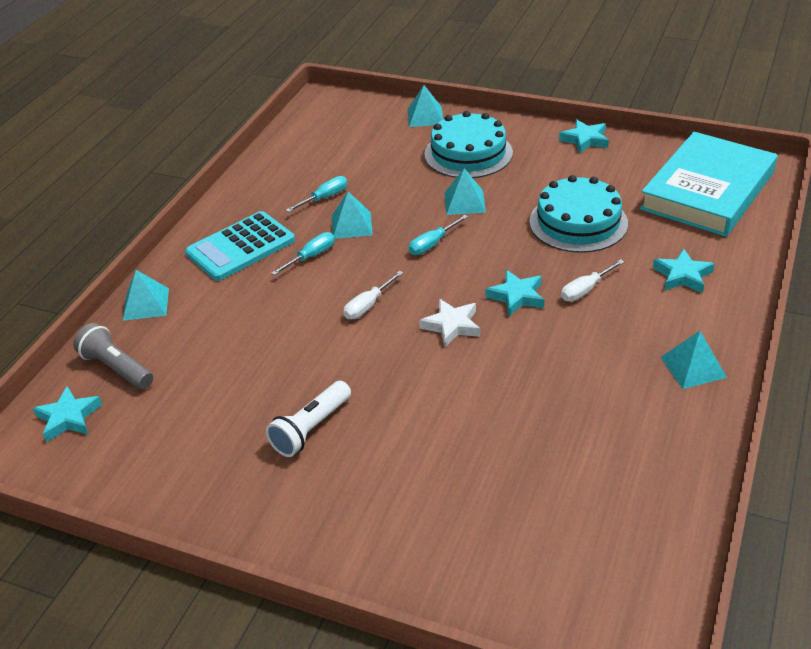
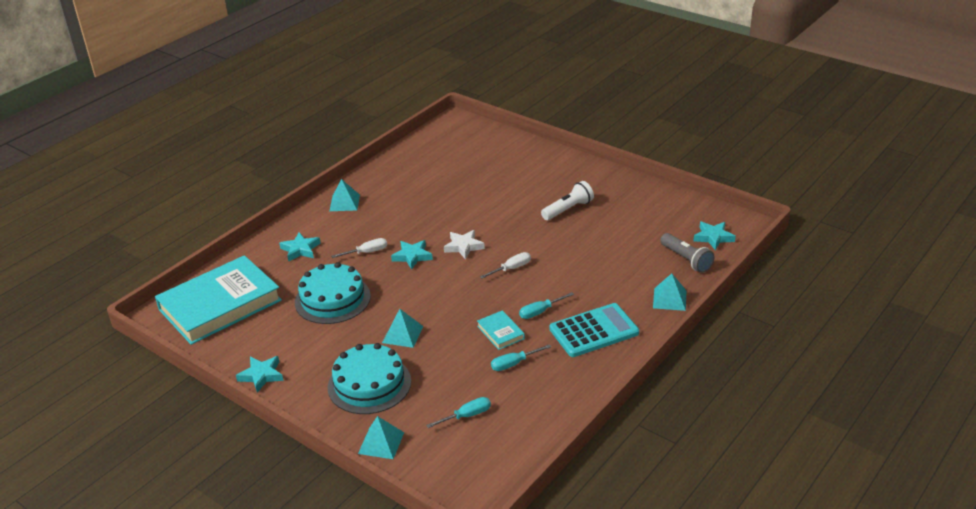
camera: 165 degrees left, 5 degrees down
turquoise pyramid [332,192,373,239] -> turquoise book [477,310,525,350]
turquoise screwdriver [409,215,468,255] -> turquoise screwdriver moved to [426,397,491,428]

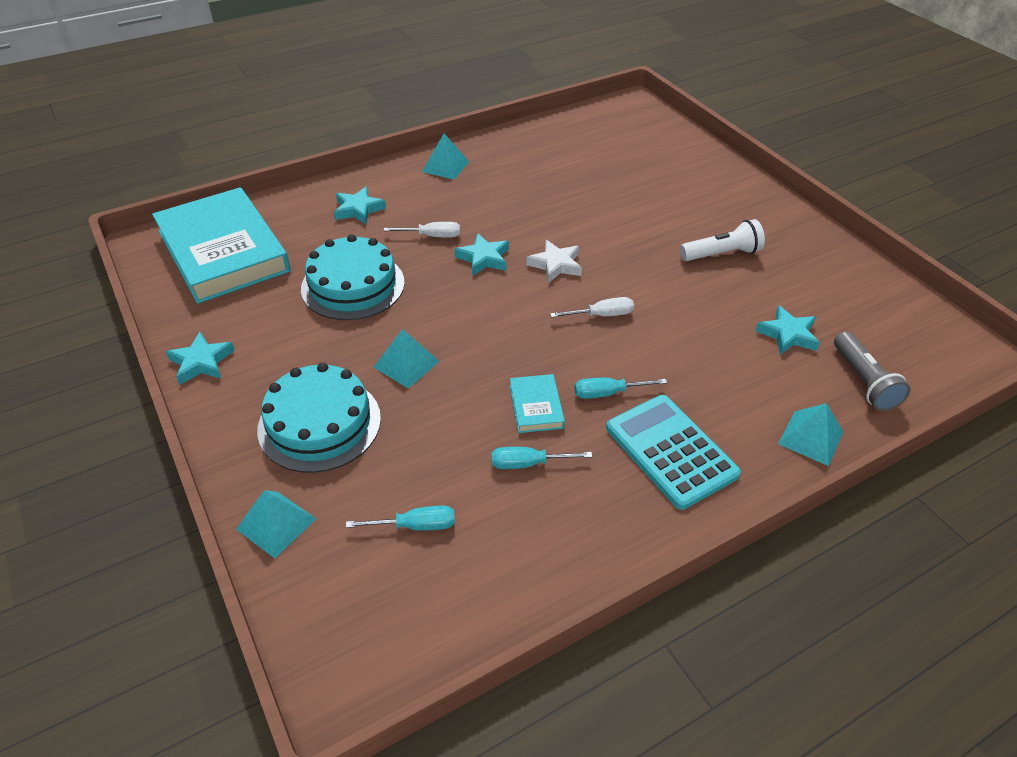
camera: 20 degrees right, 10 degrees up
turquoise book [155,255,282,345] -> turquoise book turned 75 degrees clockwise [152,187,291,304]
turquoise calculator [550,303,639,357] -> turquoise calculator turned 120 degrees counterclockwise [606,395,741,510]
turquoise star [694,221,736,250] -> turquoise star moved to [756,305,820,355]

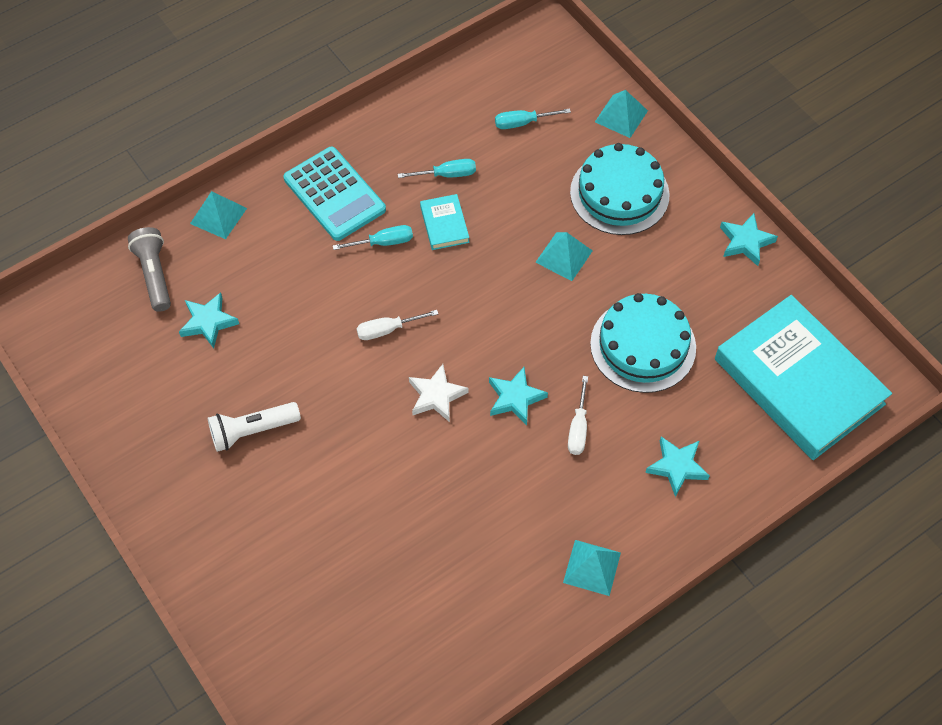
camera: 175 degrees right, 15 degrees up
white screwdriver [383,222,460,238] -> white screwdriver turned 75 degrees counterclockwise [568,376,588,455]

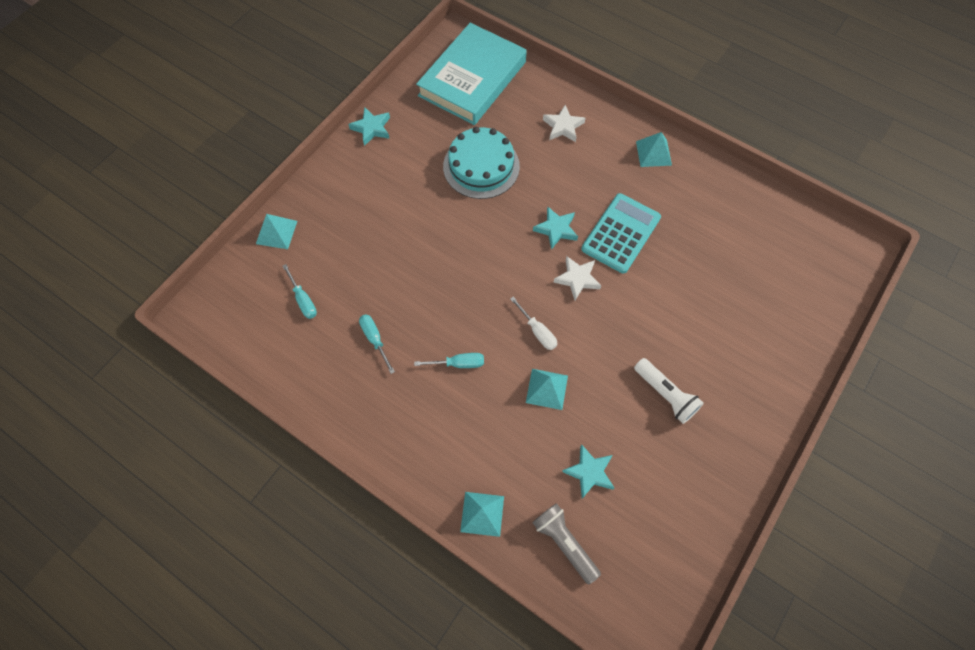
camera: 110 degrees left, 5 degrees up
grey flashlight [128,227,171,312] -> grey flashlight turned 90 degrees clockwise [532,503,601,585]
turquoise calculator [283,147,386,241] -> turquoise calculator moved to [581,193,661,274]
turquoise screwdriver [333,225,413,250] -> turquoise screwdriver turned 120 degrees clockwise [414,353,484,368]
turquoise book [420,194,469,250] -> none
turquoise pyramid [535,232,593,281] -> turquoise pyramid moved to [526,369,568,410]
white screwdriver [568,376,588,455] -> none
turquoise cake [570,143,670,235] -> none
turquoise star [645,436,710,497] -> white star [543,105,586,142]

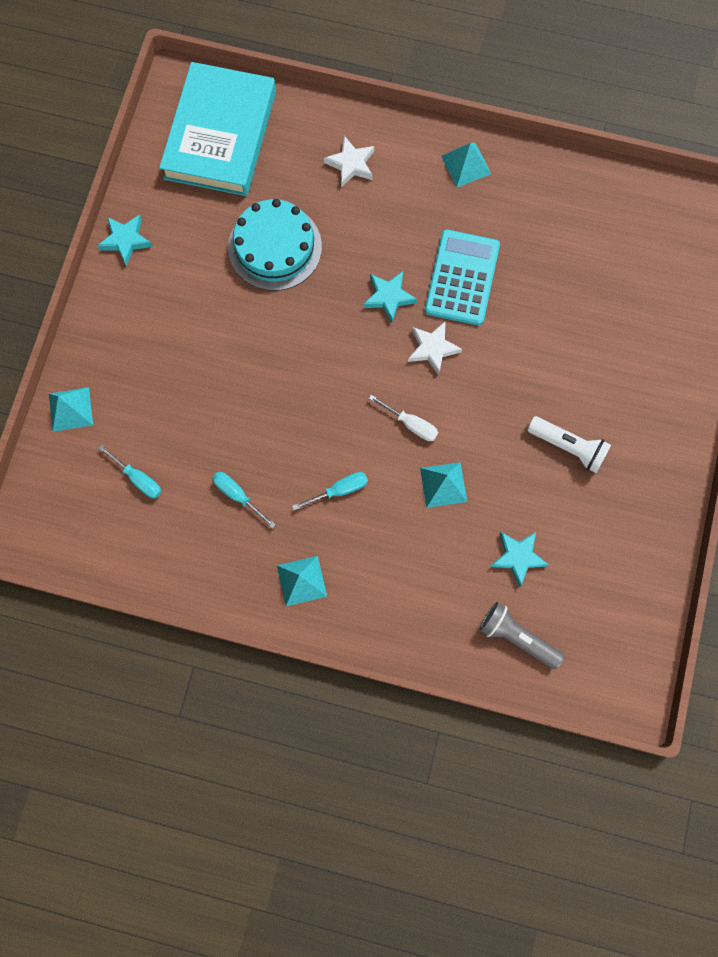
camera: 20 degrees left, 10 degrees up
turquoise pyramid [460,492,504,537] -> turquoise pyramid moved to [277,556,327,606]

